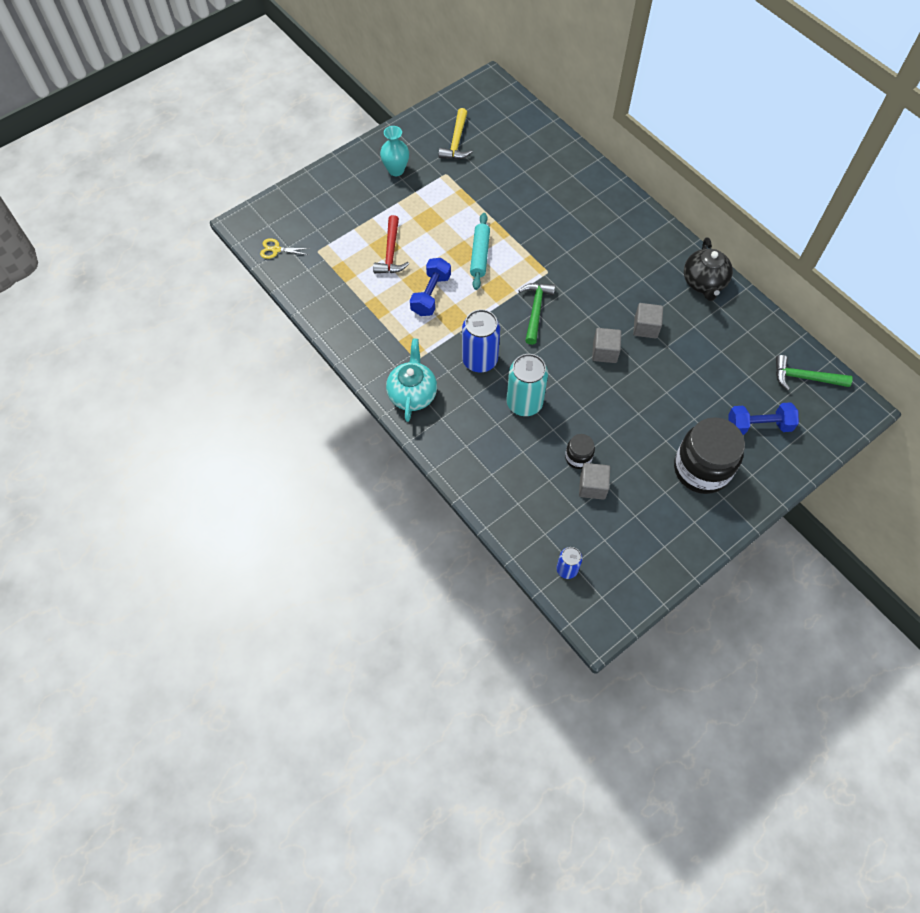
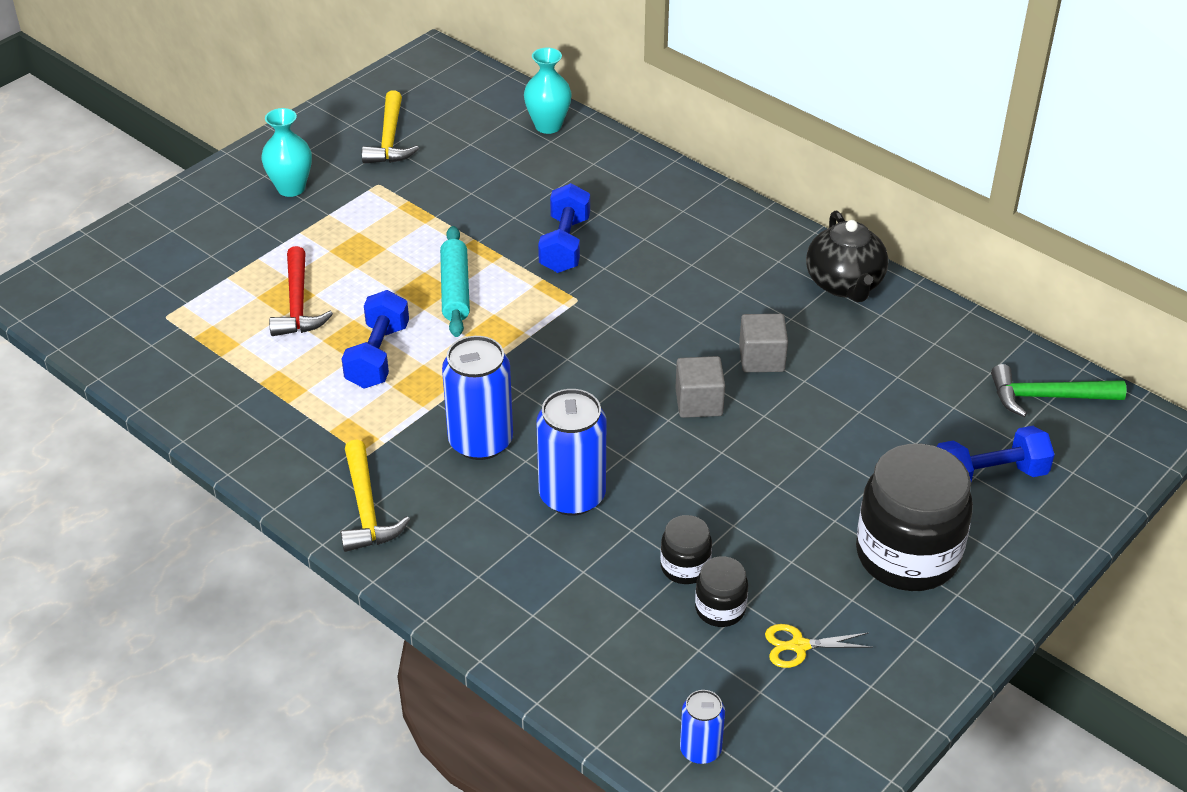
camera: 10 degrees left, 20 degrees down
yellow scissors [260,238,310,259] -> yellow scissors moved to [765,624,873,668]
turquoise teapot [386,339,437,422] -> yellow hammer [341,440,410,552]
turquoise can [506,354,548,416] -> blue can [536,389,606,516]
green hammer [518,283,555,345] -> none
grey cube [579,463,610,500] -> black jar [695,556,748,627]
none -> turquoise vase [524,48,572,134]
none -> blue dumbbell [538,183,590,273]

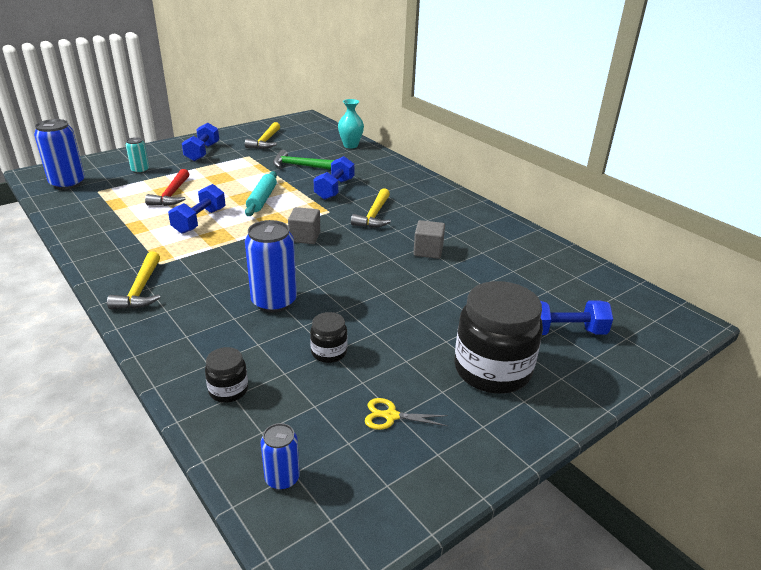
camera: 10 degrees right, 10 degrees down
turquoise vase [261,108,312,197] -> blue dumbbell [182,123,219,161]
blue can [442,336,513,460] -> blue can moved to [34,119,85,190]
grey cube [675,356,725,418] -> grey cube moved to [288,207,320,244]
black jar [695,556,748,627] -> black jar moved to [205,347,248,403]
black teapot [806,211,888,302] -> none
green hammer [991,364,1127,417] -> green hammer moved to [273,150,334,170]
none -> turquoise can [126,137,149,174]
none -> yellow hammer [351,188,391,228]

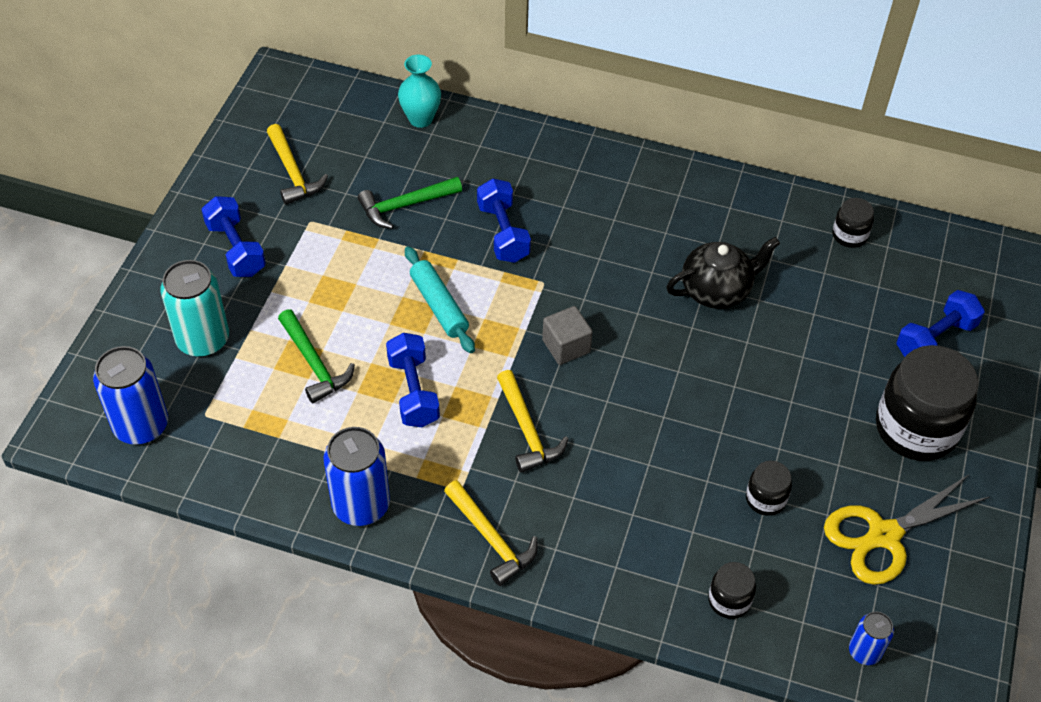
camera: 35 degrees left, 20 degrees up
turquoise can [126,137,149,174] -> turquoise can [160,260,229,357], size x1.83
red hammer [145,169,189,206] -> green hammer [278,309,355,403]
blue can [245,220,297,312] -> blue can moved to [323,427,390,526]
yellow hammer [351,188,391,228] -> yellow hammer moved to [497,370,569,473]
yellow scissors [365,398,448,430] -> yellow scissors [824,475,990,585], size x2.06
grey cube [413,220,445,259] -> black teapot [666,237,780,309]
none -> black jar [832,198,874,248]

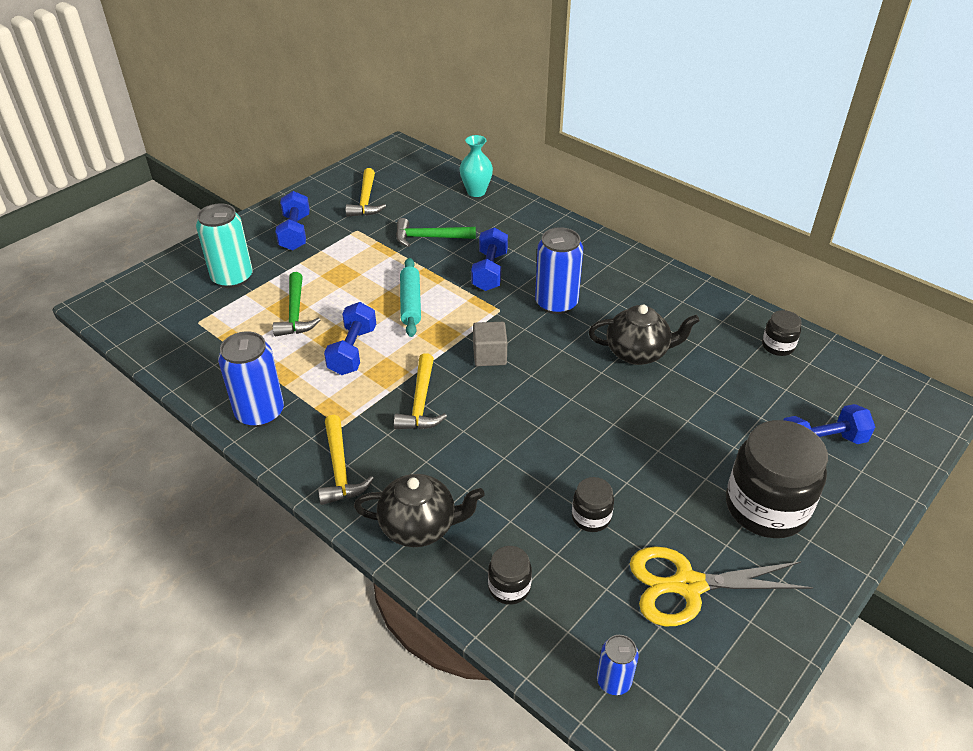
camera: 25 degrees right, 10 degrees down
blue can [93,346,168,444] -> blue can moved to [535,227,583,314]
none -> black teapot [354,474,485,547]

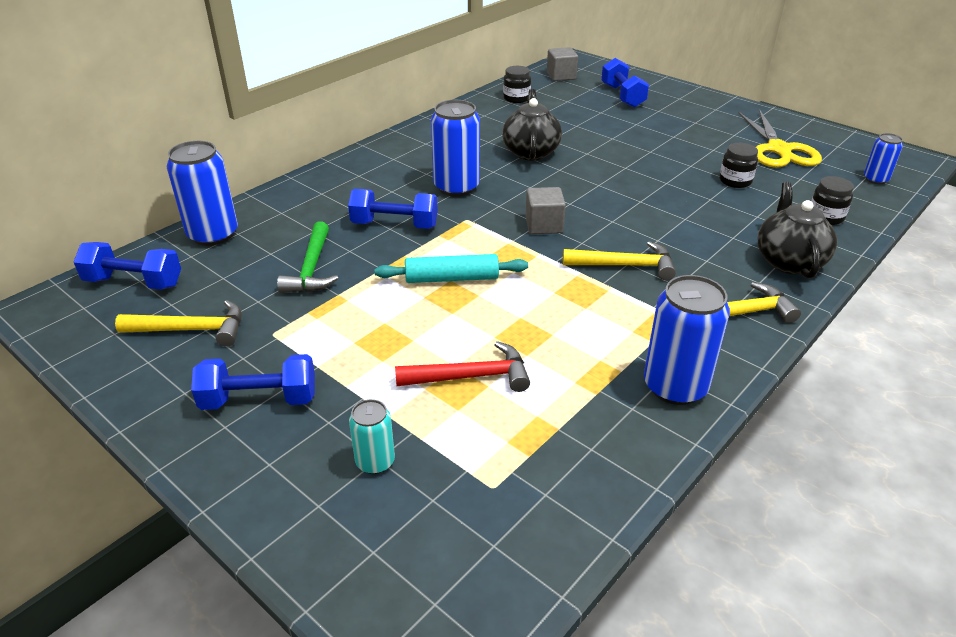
camera: 90 degrees left, 5 degrees down
turquoise can [196,203,253,288] -> turquoise can [349,399,395,474], size x0.55
green hammer [273,272,320,336] -> red hammer [395,341,530,392]
blue dumbbell [324,302,376,375] -> blue dumbbell moved to [74,242,181,290]
turquoise vase [459,135,493,197] -> blue can [167,141,238,246]
black jar [726,420,828,538] -> none
none -> grey cube [547,47,578,81]

